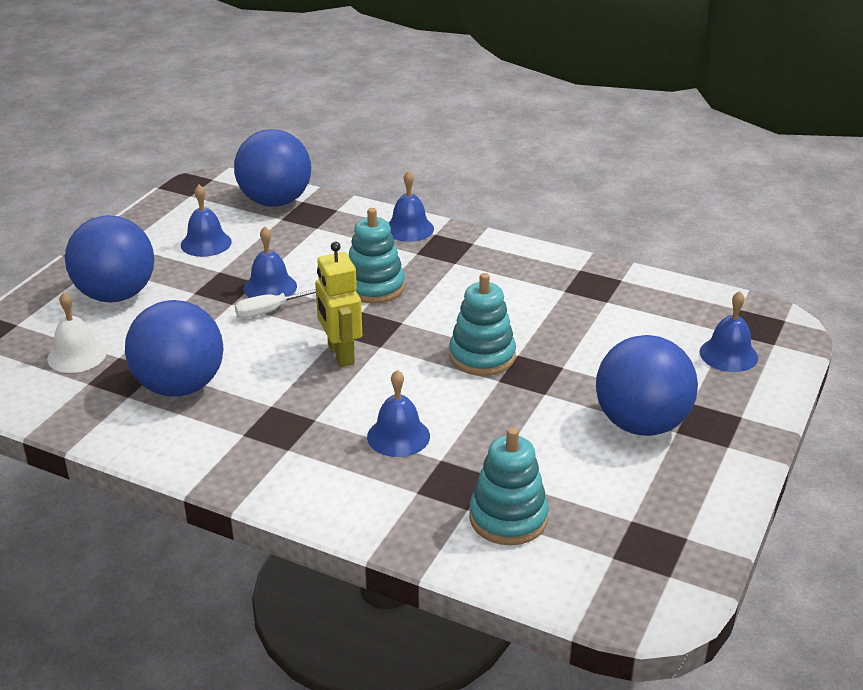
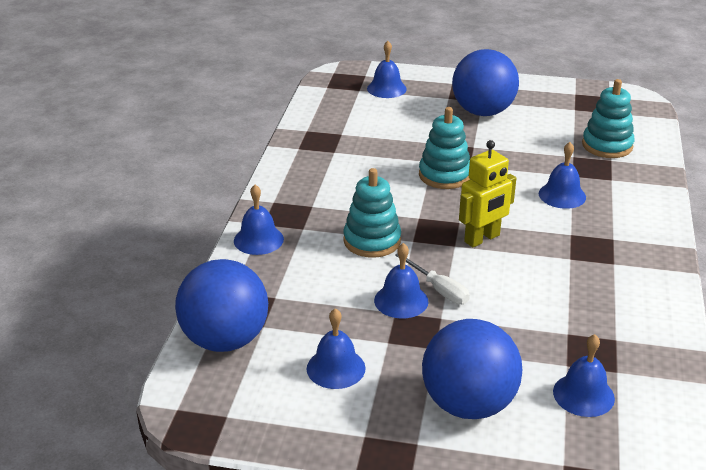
camera: 105 degrees left, 0 degrees up
white bell [47,292,107,373] -> blue bell [553,334,615,417]
blue ball [125,300,223,397] -> none

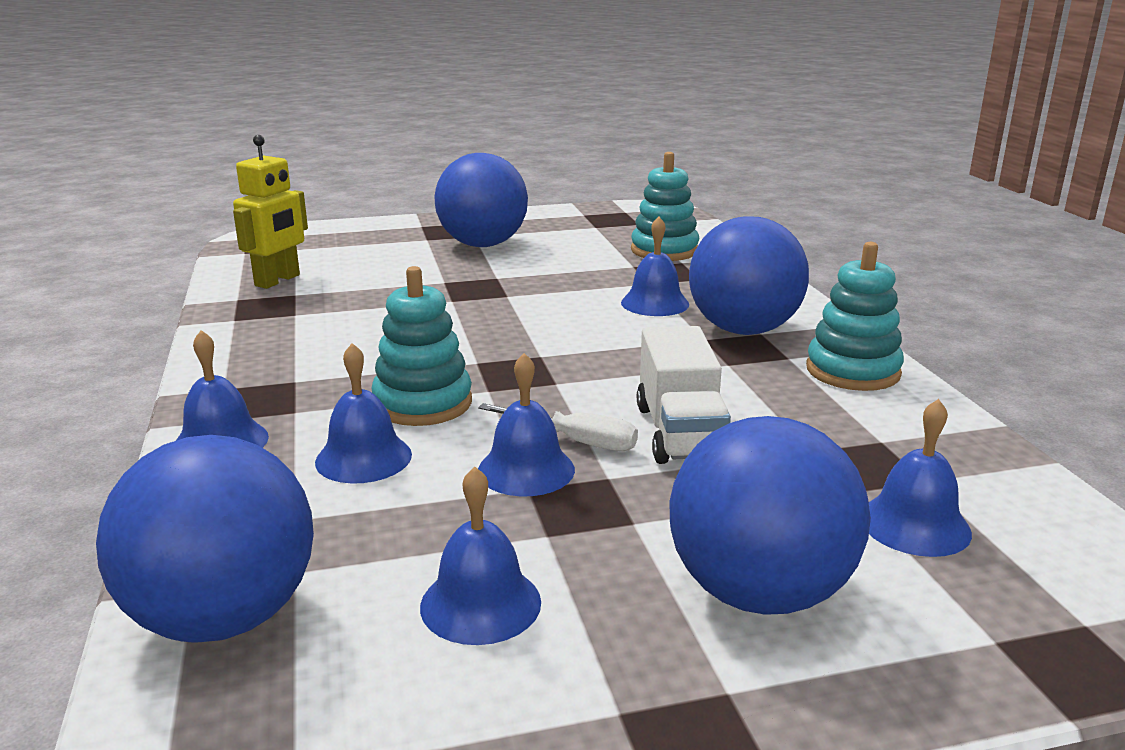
camera: 25 degrees left, 10 degrees down
blue bell [367,41,407,98] -> blue bell moved to [315,343,412,484]
turquoise stacking toy [419,107,470,189] -> turquoise stacking toy moved to [806,242,904,391]
yellow robot [459,140,516,247] -> yellow robot moved to [233,135,308,289]
none -> white truck [637,326,731,464]
none -> blue ball [689,217,809,335]

